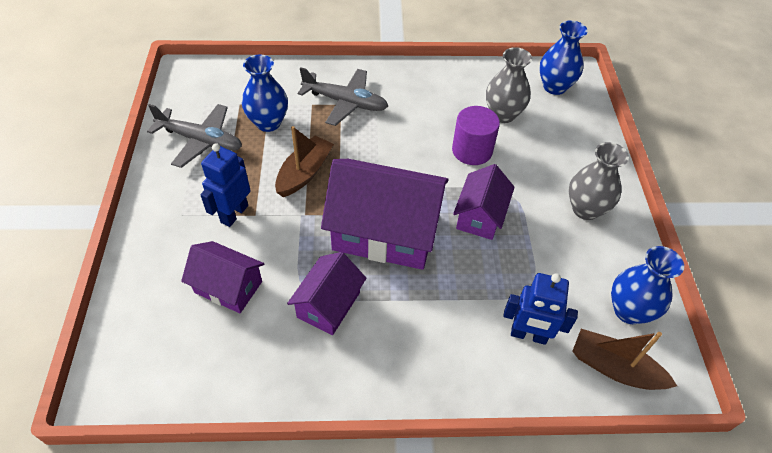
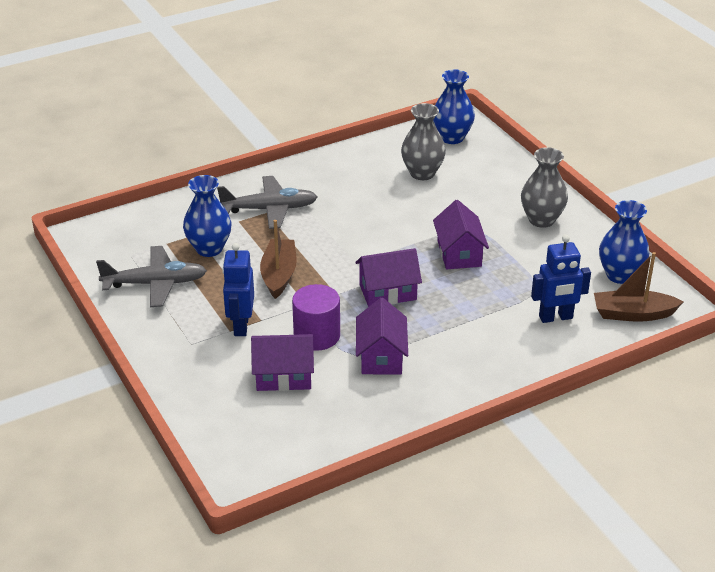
camera: 25 degrees left, 15 degrees down
purple house [321,159,448,270] -> purple house [355,248,422,307], size x0.55
purple cylinder [452,106,500,165] -> purple cylinder moved to [292,284,340,351]

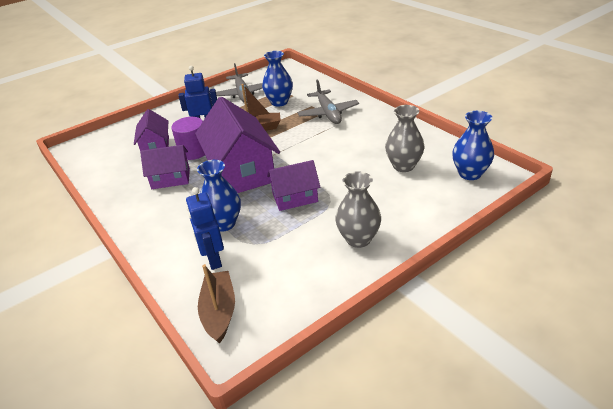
camera: 85 degrees right, 0 degrees up
purple house [355,248,422,307] -> purple house [195,97,280,193], size x1.82
blue vase [599,200,649,284] -> blue vase moved to [197,160,241,232]

